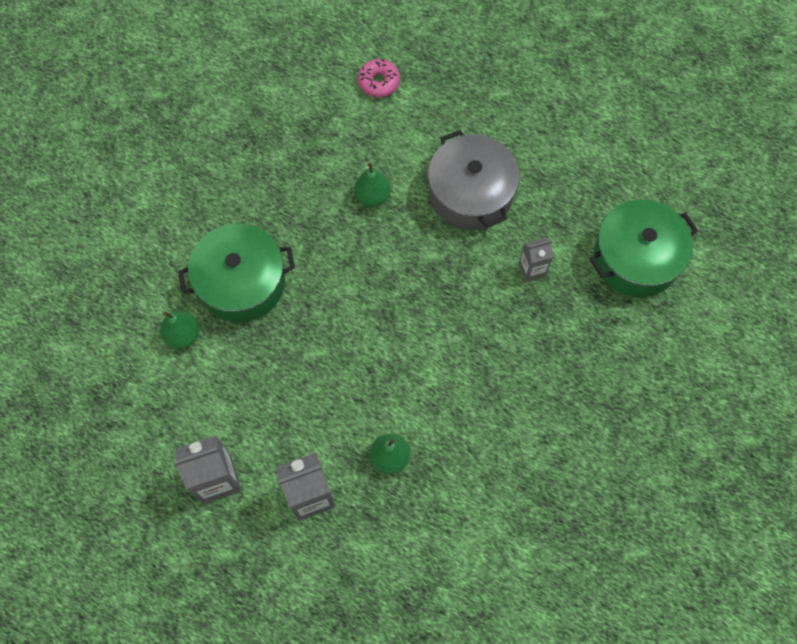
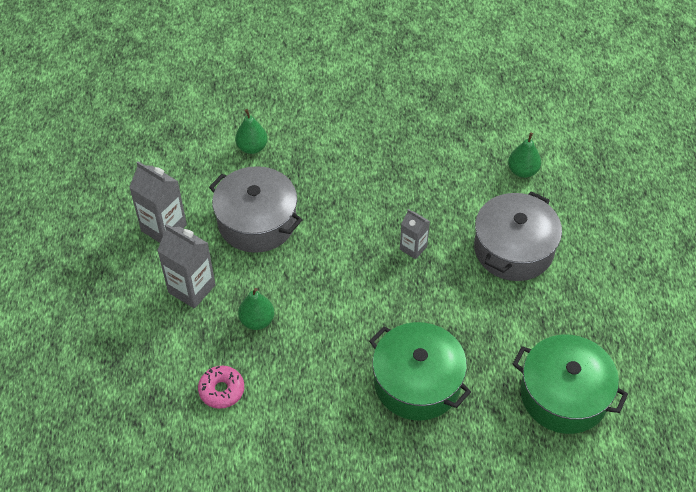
camera: 55 degrees right, 15 degrees down
green pot [178,224,295,322] -> green pot moved to [369,322,471,421]
green pear [354,163,391,207] -> green pear moved to [508,132,541,178]
pink donut [358,59,400,97] -> pink donut moved to [198,366,244,409]
grey carton [519,238,553,282] -> grey carton moved to [400,209,430,259]
none -> grey pot [209,166,302,253]

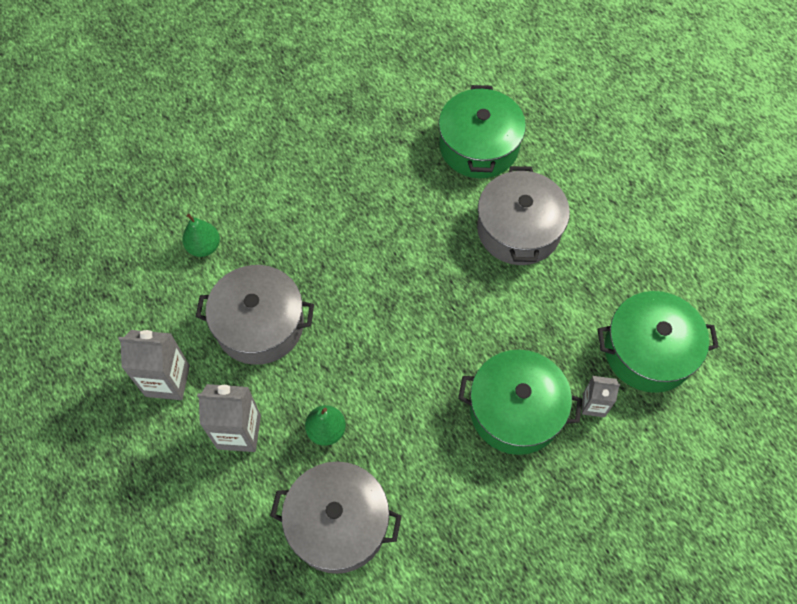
camera: 30 degrees left, 10 degrees up
pink donut [198,366,244,409] -> grey pot [270,462,402,574]
grey carton [400,209,430,259] -> grey carton moved to [582,376,620,417]
green pear [508,132,541,178] -> green pot [439,85,526,178]

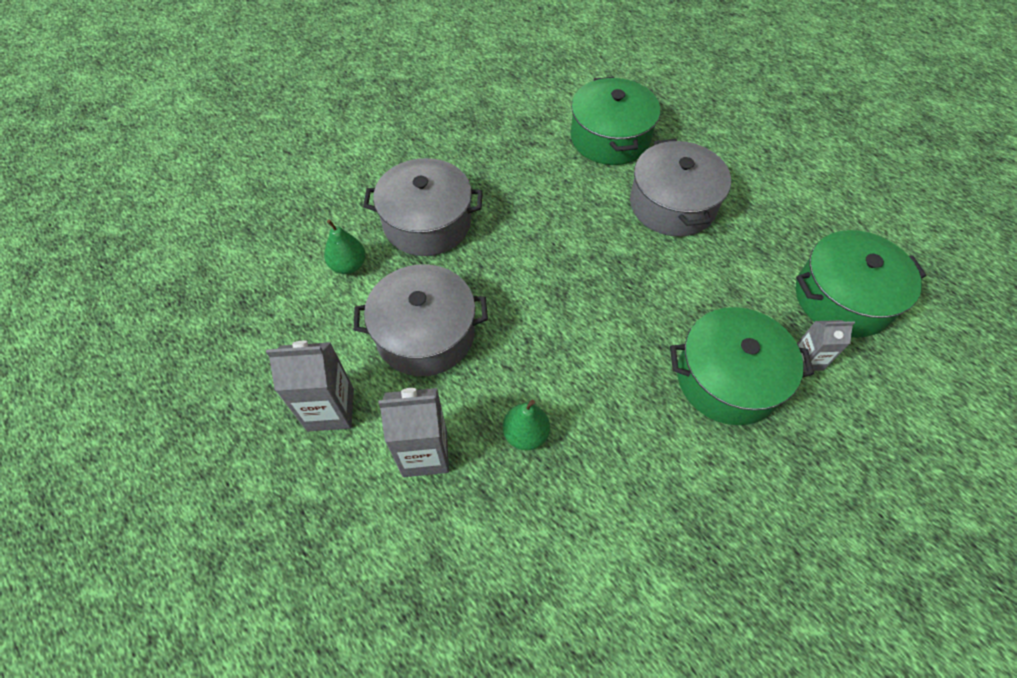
camera: 10 degrees left, 5 degrees down
grey pot [270,462,402,574] -> grey pot moved to [363,158,483,256]

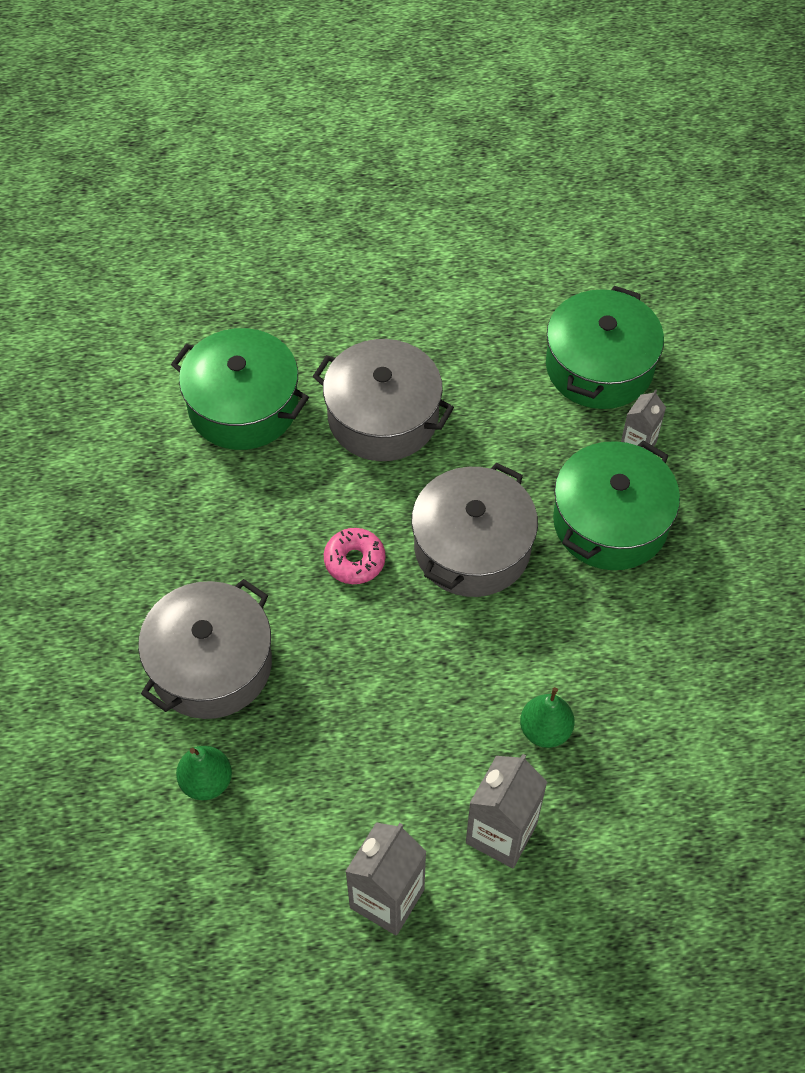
camera: 55 degrees left, 0 degrees up
grey pot [354,264,488,376] -> grey pot moved to [411,463,538,597]
none -> pink donut [324,528,385,584]

